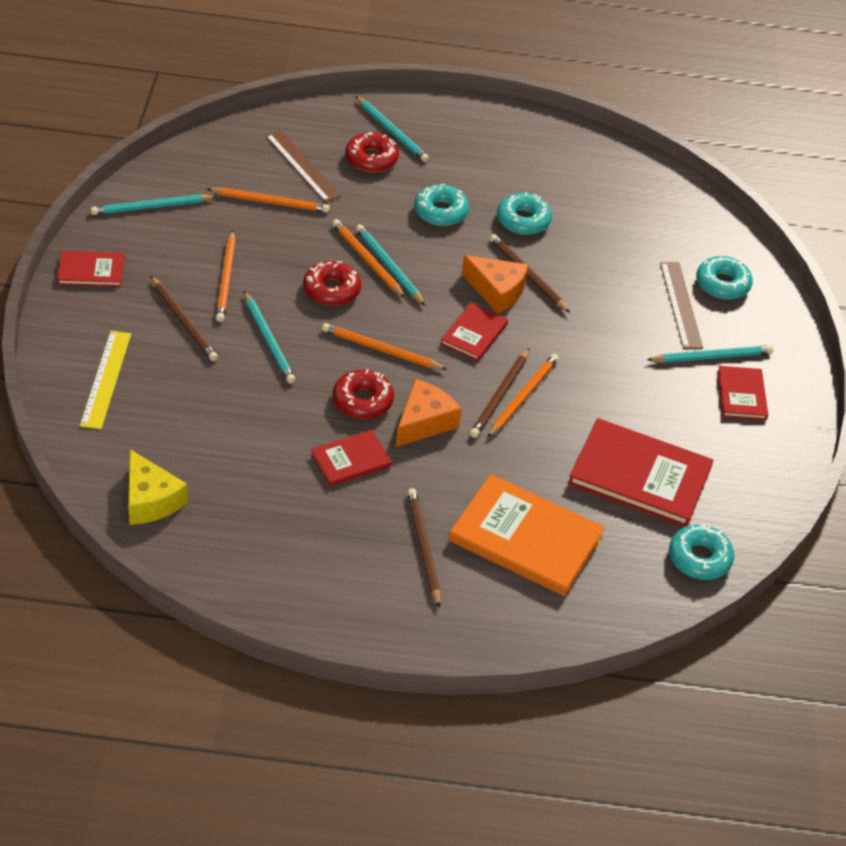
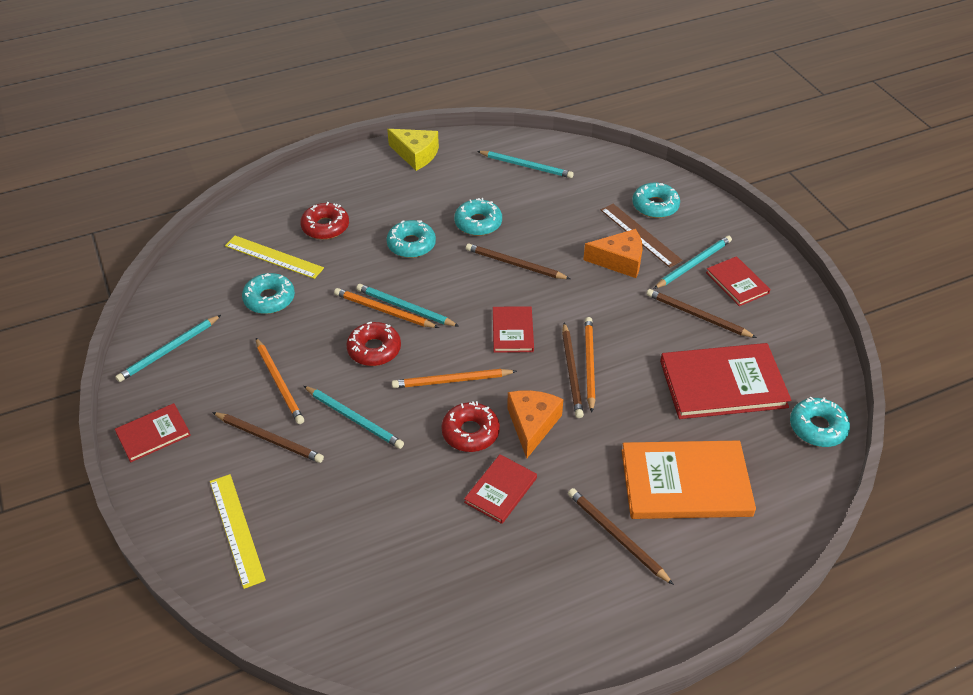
camera: 25 degrees left, 0 degrees up
yellow cheese [128,449,188,525] -> yellow cheese moved to [387,129,439,171]
orange pencil [207,188,330,213] -> turquoise donut [242,273,295,314]
brown ruler [265,130,341,203] -> yellow ruler [225,236,324,279]
turquoise pencil [355,96,429,162] -> turquoise pencil moved to [477,151,574,178]
orange cheese [462,255,528,314] -> orange cheese moved to [583,229,643,278]
none -> brown pencil [646,289,757,338]

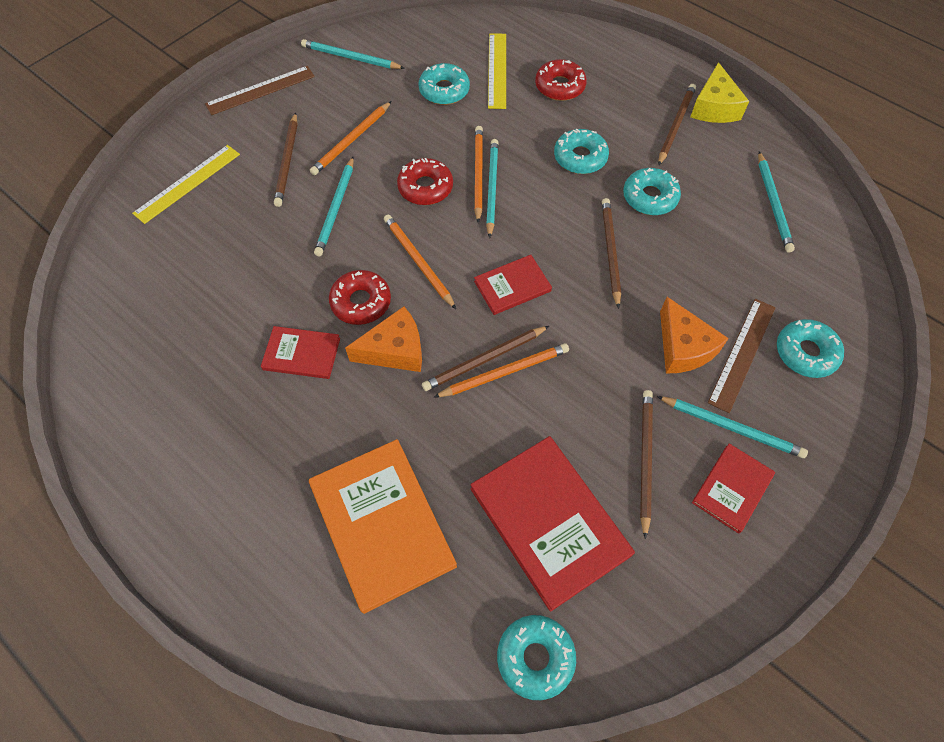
camera: 65 degrees right, 15 degrees up
red book [115,403,191,462] -> brown ruler [205,66,315,115]
brown pencil [568,488,674,585] -> brown pencil moved to [658,84,696,166]

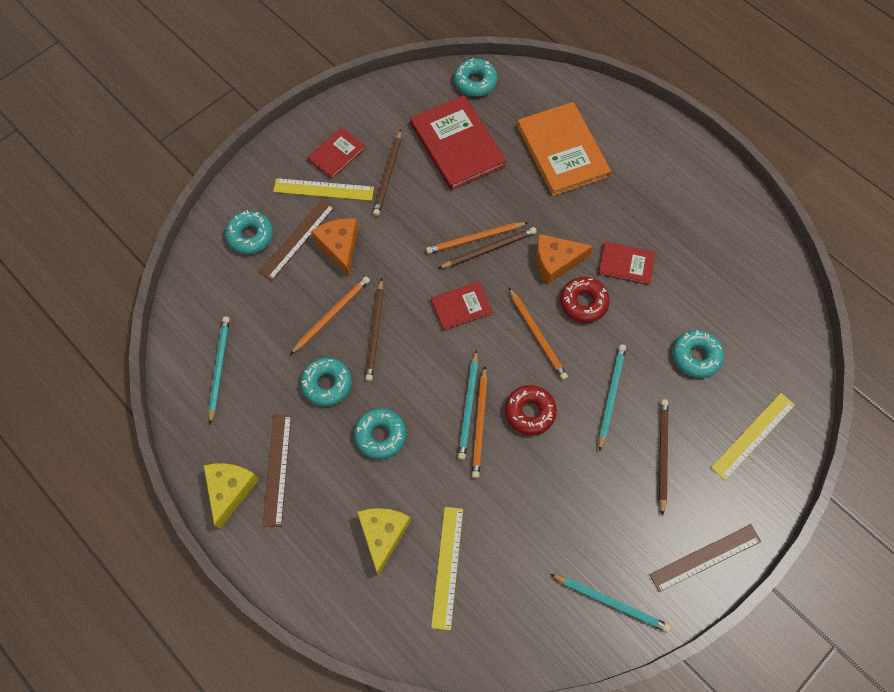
camera: 175 degrees left, 5 degrees up
orange pencil [310,101,392,175] -> orange pencil moved to [290,276,370,355]
turquoise donut [418,63,470,105] -> turquoise donut moved to [673,330,724,378]
red donut [535,59,587,101] -> yellow cheese [357,508,411,576]
turquoise pencil [657,396,808,458] -> yellow ruler [273,178,374,201]
brown pencil [658,84,696,166] -> brown ruler [262,414,291,527]

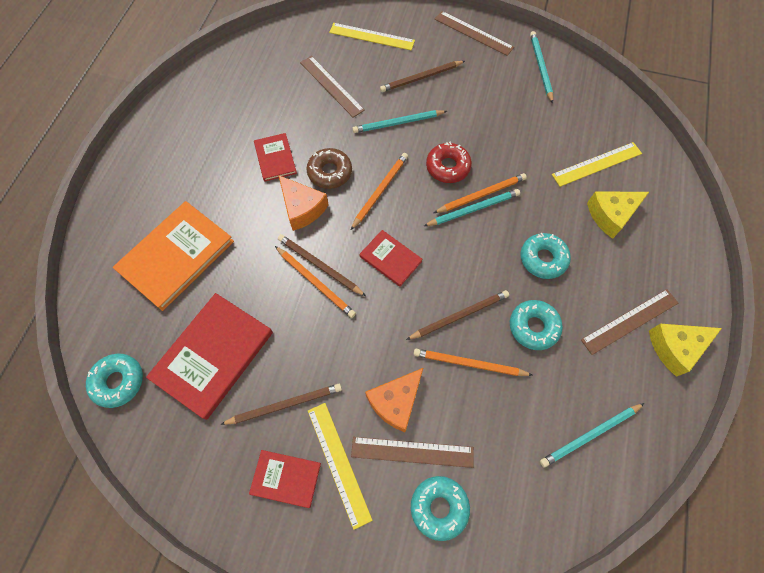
camera: 120 degrees left, 0 degrees up
red donut [560,277,610,323] -> brown donut [306,148,352,189]
turquoise donut [673,330,724,378] -> brown ruler [300,56,365,118]

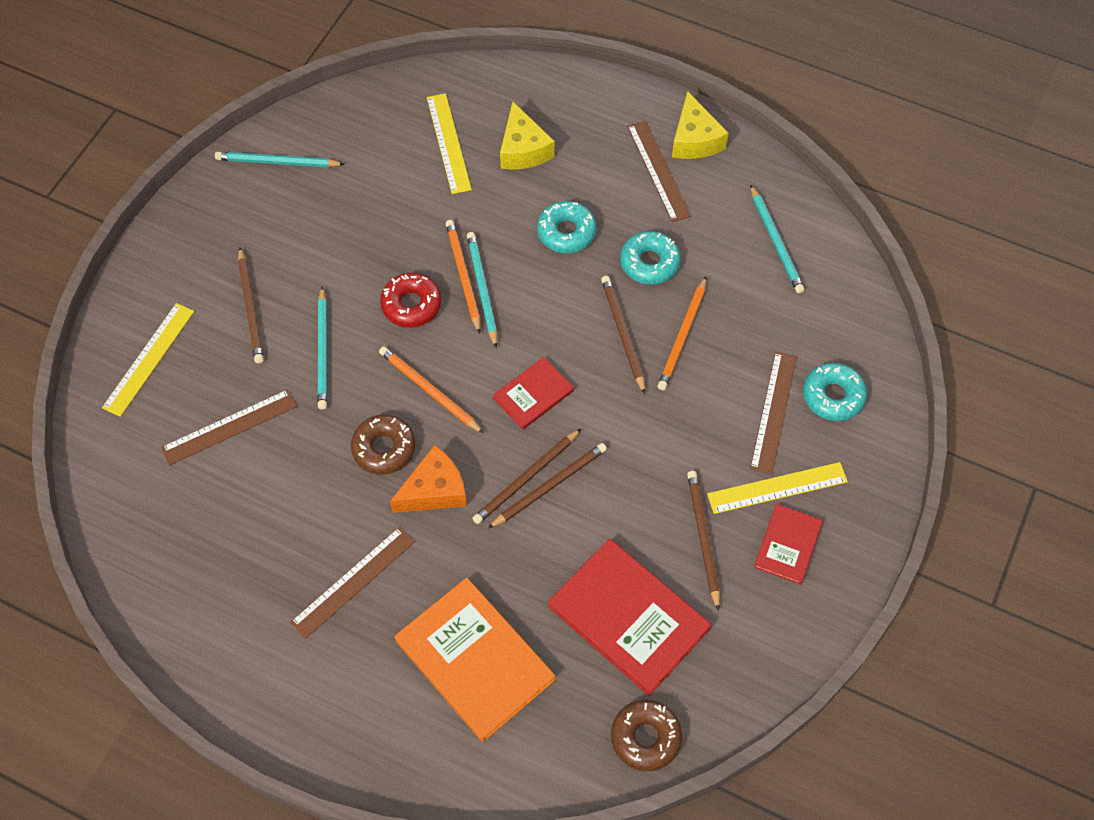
camera: 80 degrees left, 5 degrees down
turquoise donut [86,354,143,408] -> brown donut [611,700,682,771]
red book [254,133,297,182] -> none
orange pencil [275,246,356,318] -> brown pencil [488,443,607,528]
orange cheese [365,368,423,432] -> none
brown ruler [435,11,514,56] -> brown ruler moved to [290,527,415,639]

